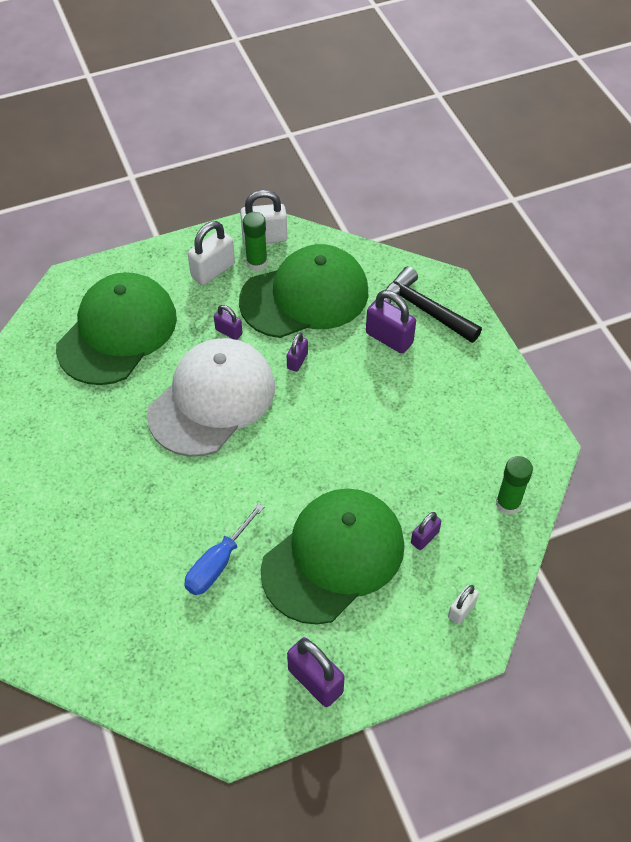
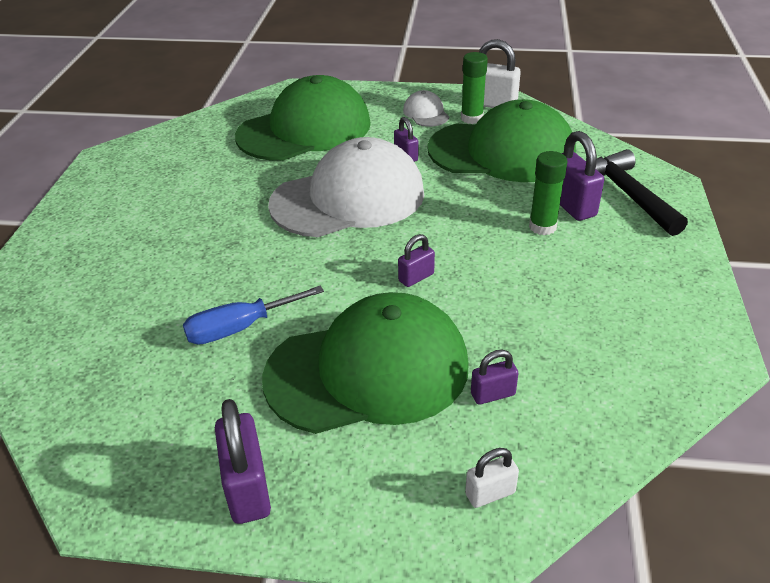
camera: 30 degrees right, 15 degrees down
white padlock [188,221,235,285] -> white cap [403,90,449,127]
purple padlock [287,332,308,372] -> purple padlock moved to [398,234,435,287]
green glue stick [496,456,533,515] -> green glue stick moved to [529,151,568,235]

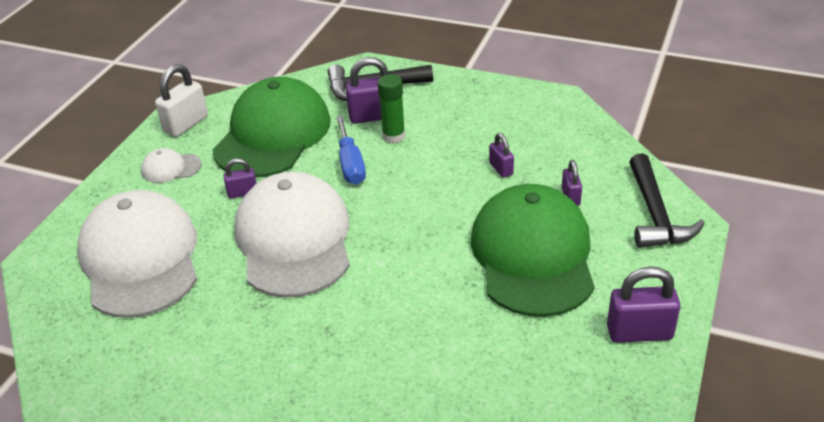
camera: 75 degrees left, 0 degrees up
blue screwdriver [183,286,324,345] -> blue screwdriver moved to [336,116,366,185]
green cap [235,75,371,161] -> white cap [77,190,197,318]
purple padlock [398,234,435,287] -> purple padlock moved to [489,133,514,178]
green glue stick [461,52,488,124] -> none
white padlock [465,448,519,508] -> black hammer [629,153,705,248]

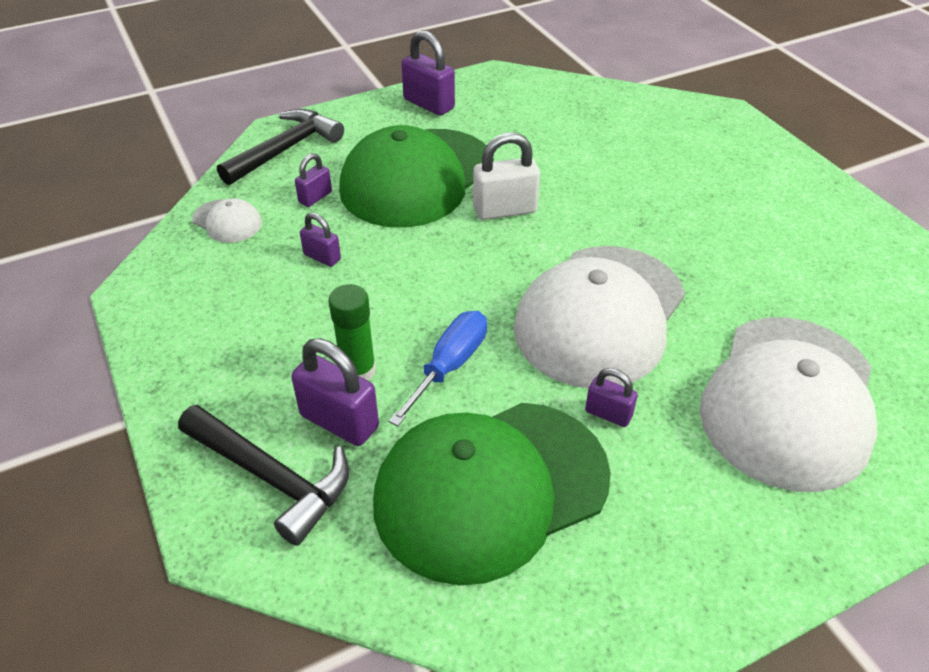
camera: 140 degrees left, 5 degrees up
white cap [141,148,202,183] -> white cap moved to [192,198,262,243]
white padlock [155,64,208,137] -> white padlock moved to [473,132,540,220]
purple padlock [489,133,514,178] -> purple padlock turned 75 degrees counterclockwise [300,212,341,267]

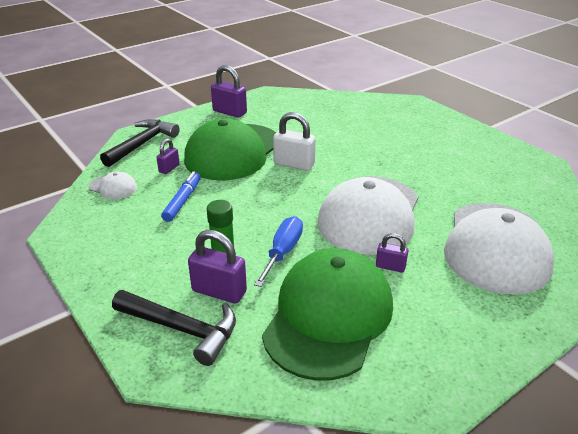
camera: 10 degrees left, 10 degrees down
purple padlock [300,212,341,267] -> blue marker [161,172,201,222]
green cap [373,403,611,585] -> green cap turned 150 degrees clockwise [262,249,393,381]
white padlock [473,132,540,220] -> white padlock turned 45 degrees clockwise [273,112,316,171]

